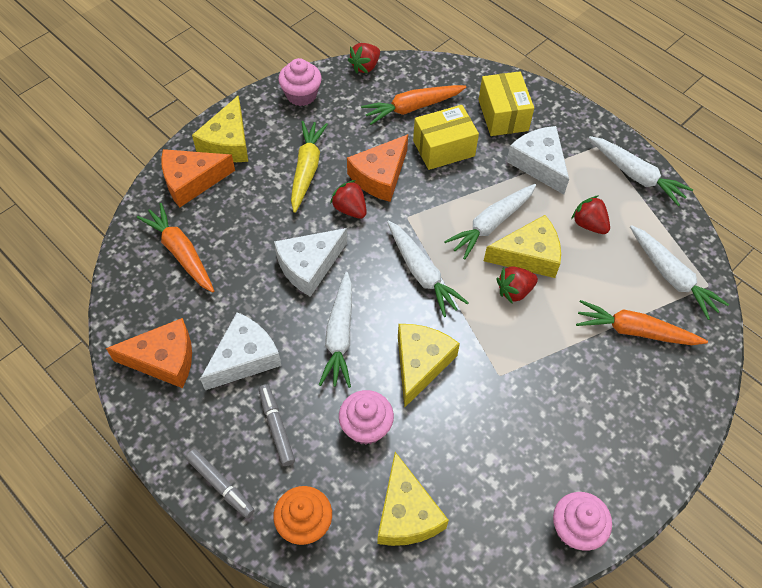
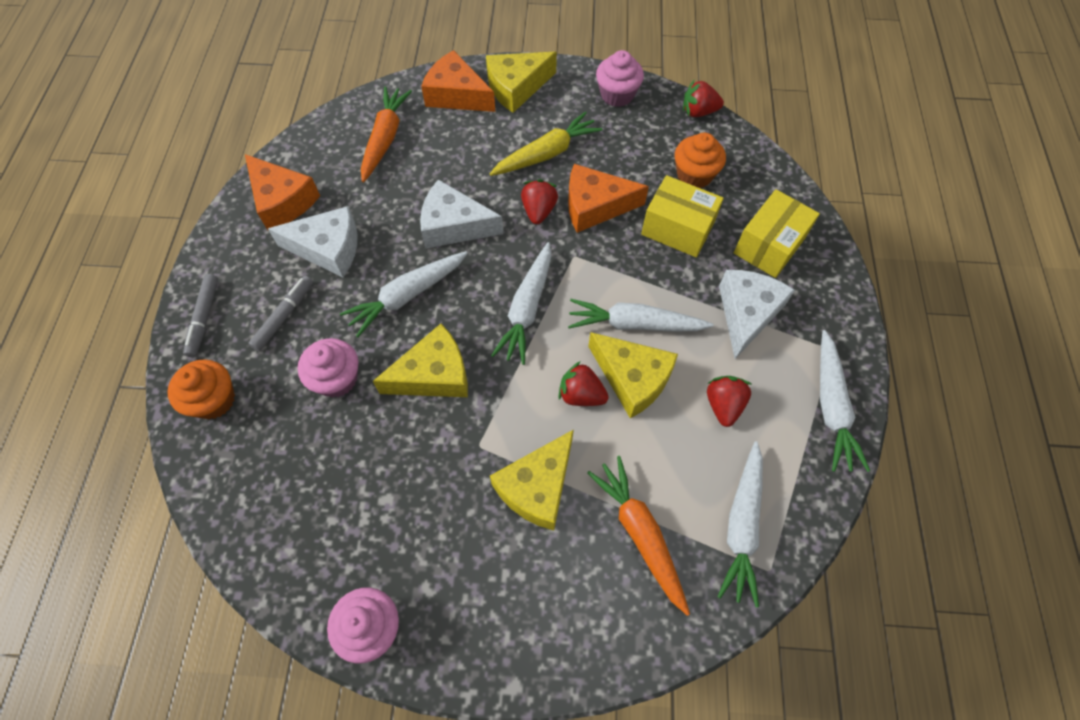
camera: 50 degrees right, 5 degrees up
orange carrot [361,85,466,125] -> orange cupcake [675,133,726,188]
yellow cheese [377,452,449,546] -> yellow cheese moved to [490,430,574,530]

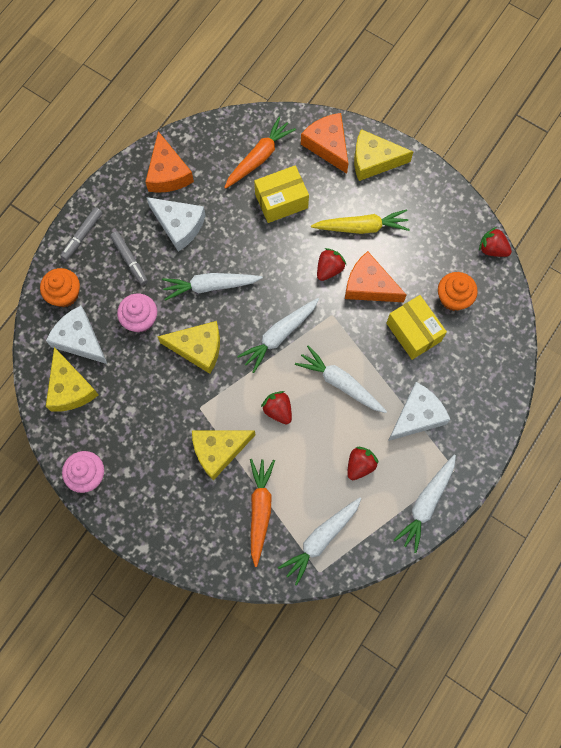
camera: 30 degrees right, 10 degrees up
grey marker [248,276,313,351] -> grey marker turned 90 degrees clockwise [110,231,148,285]
white cheese [420,179,503,248] -> white cheese moved to [46,306,107,364]
yellow cheese [588,332,678,418] -> yellow cheese moved to [46,347,99,412]
pink cupcake [596,50,644,107] -> none
yellow box [734,189,820,278] -> yellow box moved to [254,165,309,223]

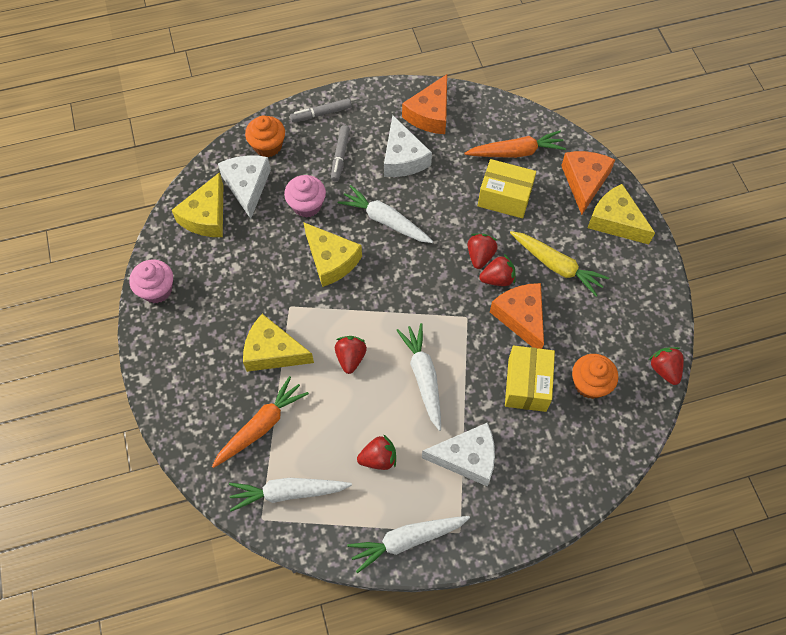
camera: 40 degrees right, 10 degrees down
white carrot [237,298,319,373] -> none
none -> red strawberry [468,234,498,269]

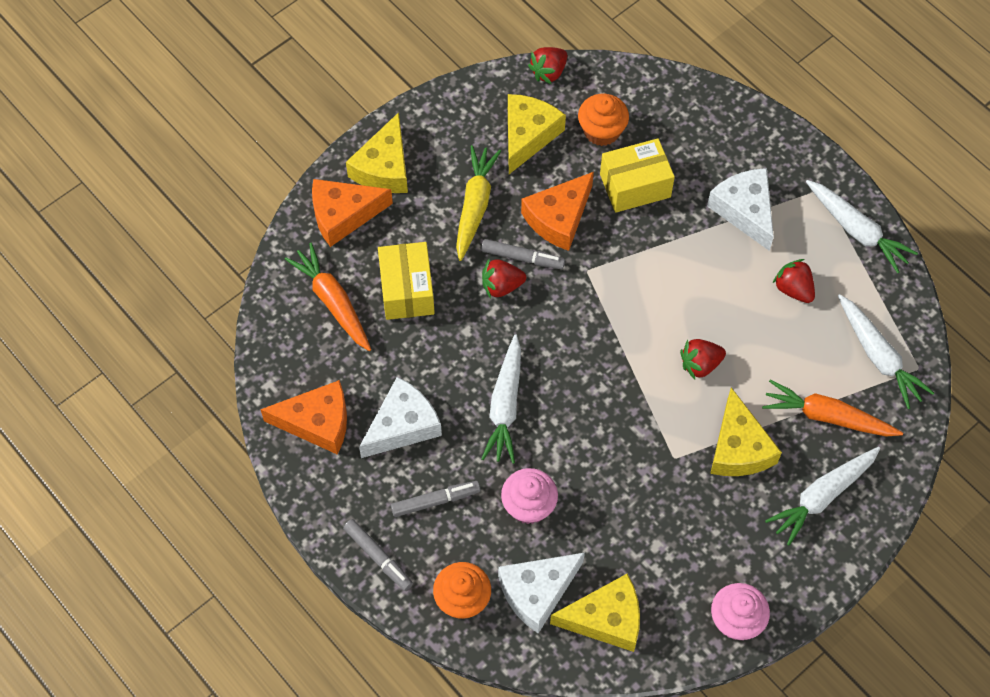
camera: 115 degrees left, 0 degrees up
yellow cheese [304,223,362,287] -> yellow cheese moved to [508,94,566,174]
white carrot [397,323,441,431] -> white carrot moved to [765,447,880,546]
red strawberry [479,254,516,286] -> grey marker [481,239,565,269]

